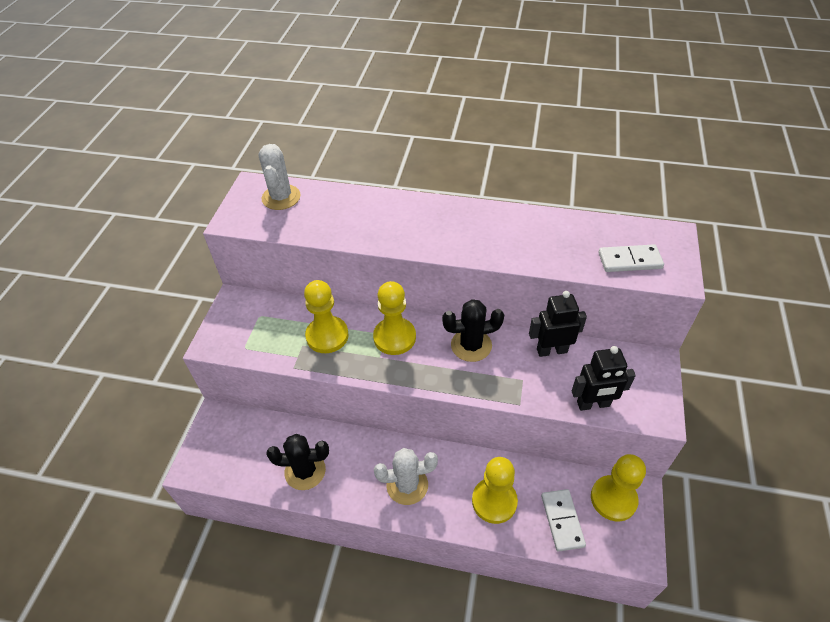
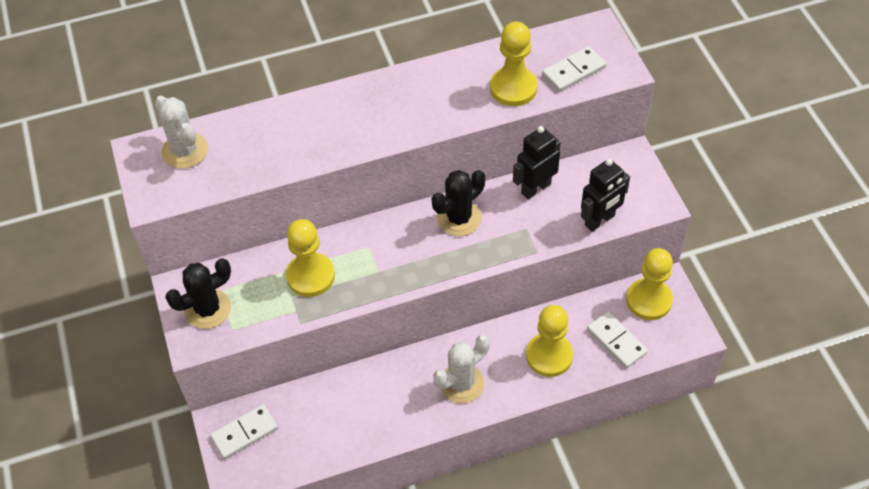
camera: 30 degrees left, 5 degrees up
black cactus [266,434,329,490] -> black cactus moved to [165,258,231,329]
yellow pawn [373,281,416,355] -> yellow pawn moved to [490,21,538,106]
none -> white domino [210,404,278,459]

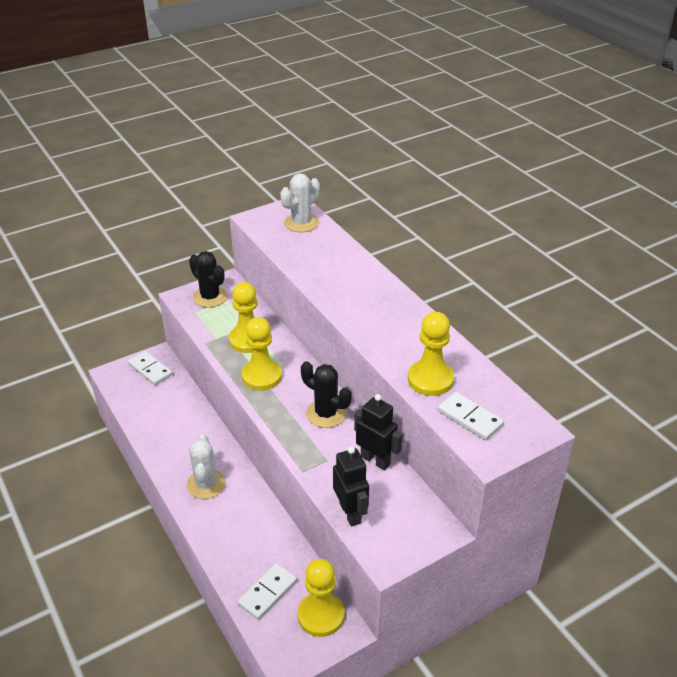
camera: 75 degrees right, 15 degrees down
white cactus [433,335,490,403] -> white cactus turned 45 degrees clockwise [187,435,226,499]
yellow pawn [526,305,573,377] -> yellow pawn moved to [242,317,282,391]
black robot [581,159,630,232] -> black robot turned 150 degrees counterclockwise [333,446,369,527]

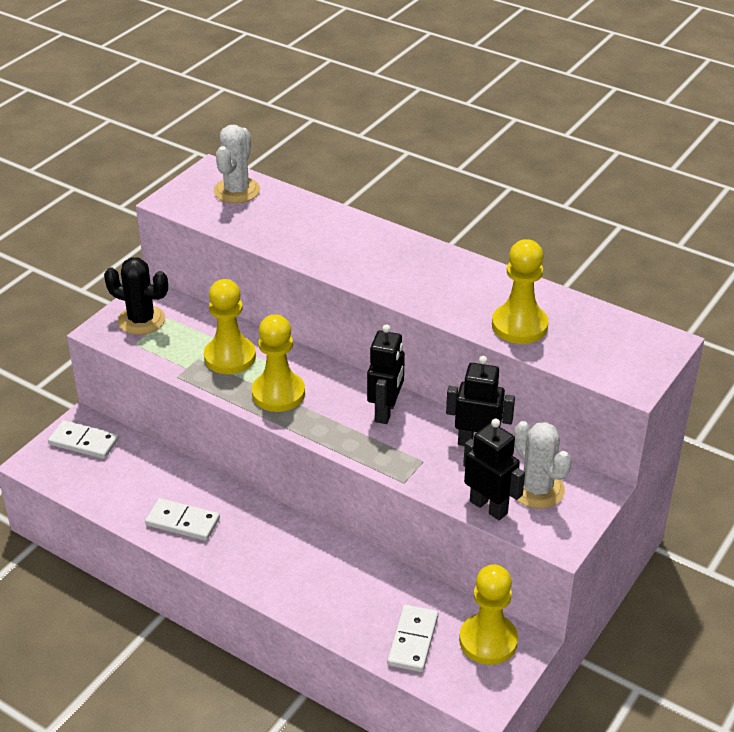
camera: 25 degrees left, 0 degrees up
white cactus [187,435,226,499] -> white cactus moved to [514,421,572,509]
black cactus [301,361,351,428] -> black robot [367,324,405,424]
white domino [438,392,504,440] -> white domino moved to [145,498,220,541]

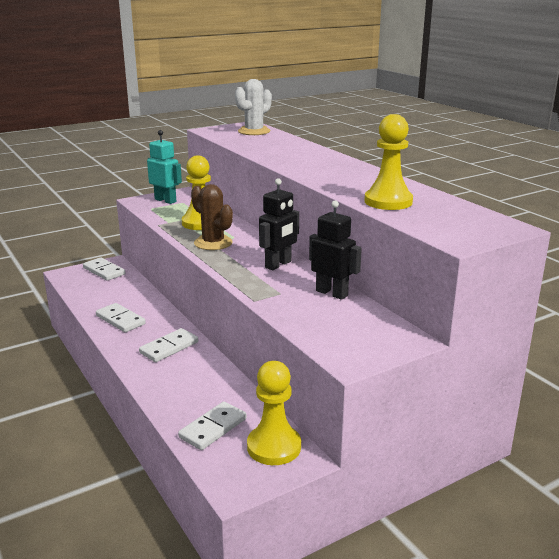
camera: 25 degrees right, 15 degrees down
black cactus [104,258,168,335] -> turquoise robot [147,130,182,204]
yellow pawn [252,314,305,412] -> brown cactus [191,184,233,250]
black robot [463,419,525,520] -> none
white cactus [514,421,572,509] -> none
none -> white domino [139,328,198,362]

